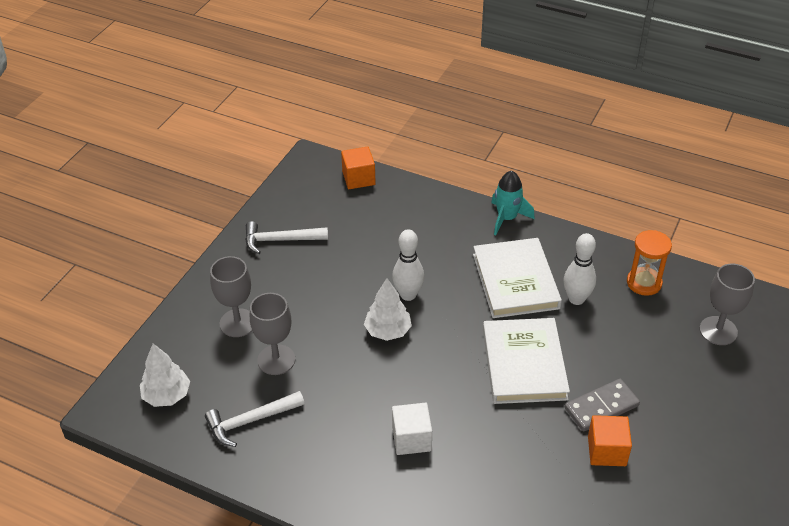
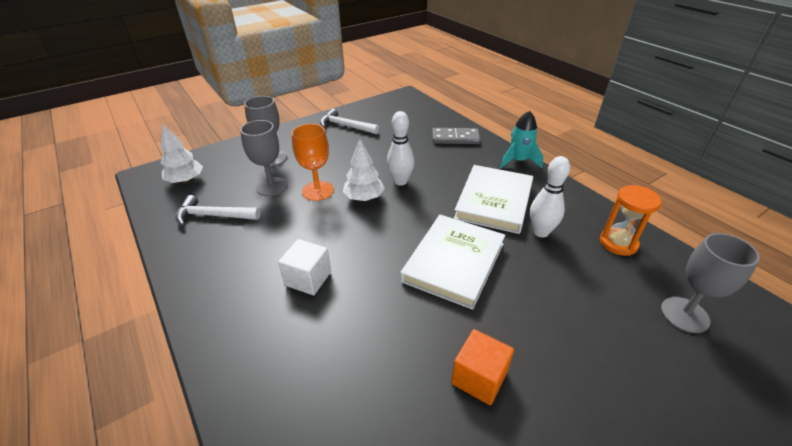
camera: 30 degrees right, 5 degrees down
orange cube [341,147,376,189] -> none
grey domino [565,379,640,431] -> grey domino moved to [432,128,480,144]
none -> orange goblet [292,124,334,201]

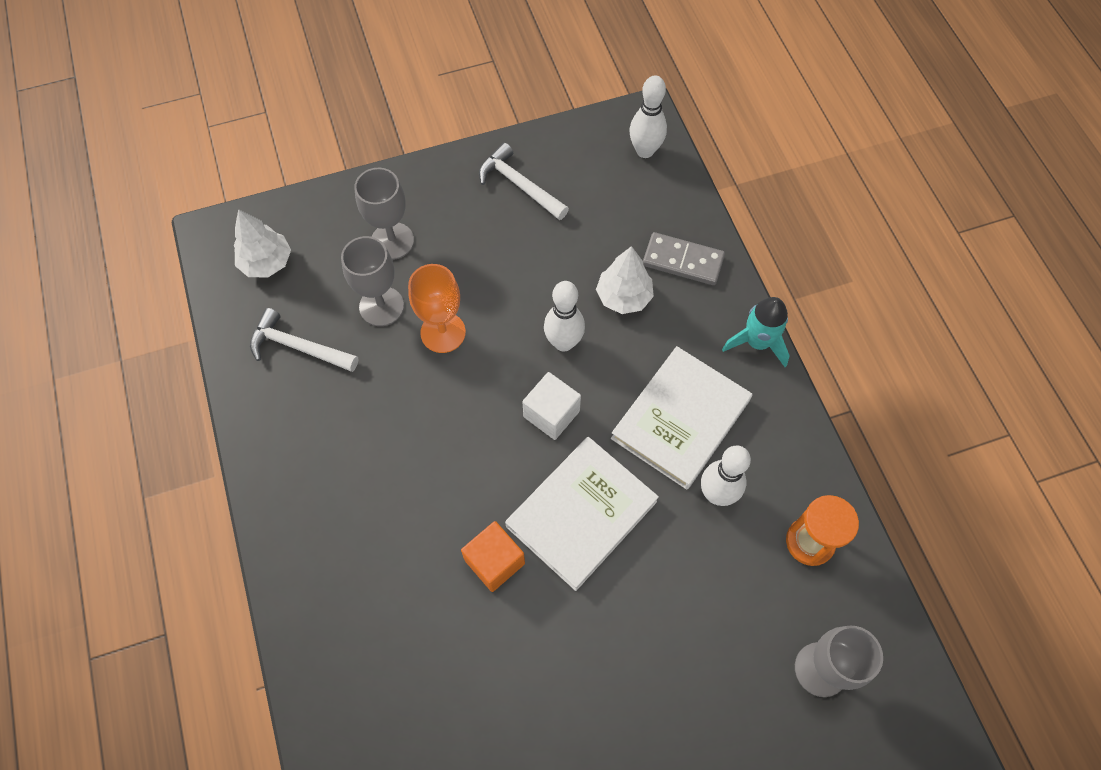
camera: 15 degrees right, 25 degrees up
white cube [278,239,331,295] -> white cube moved to [522,372,581,440]
white tree [343,139,385,201] -> white tree moved to [596,246,654,314]
orange cube [451,329,514,405] -> orange cube moved to [461,521,525,592]
none -> white bowling pin [629,76,667,158]

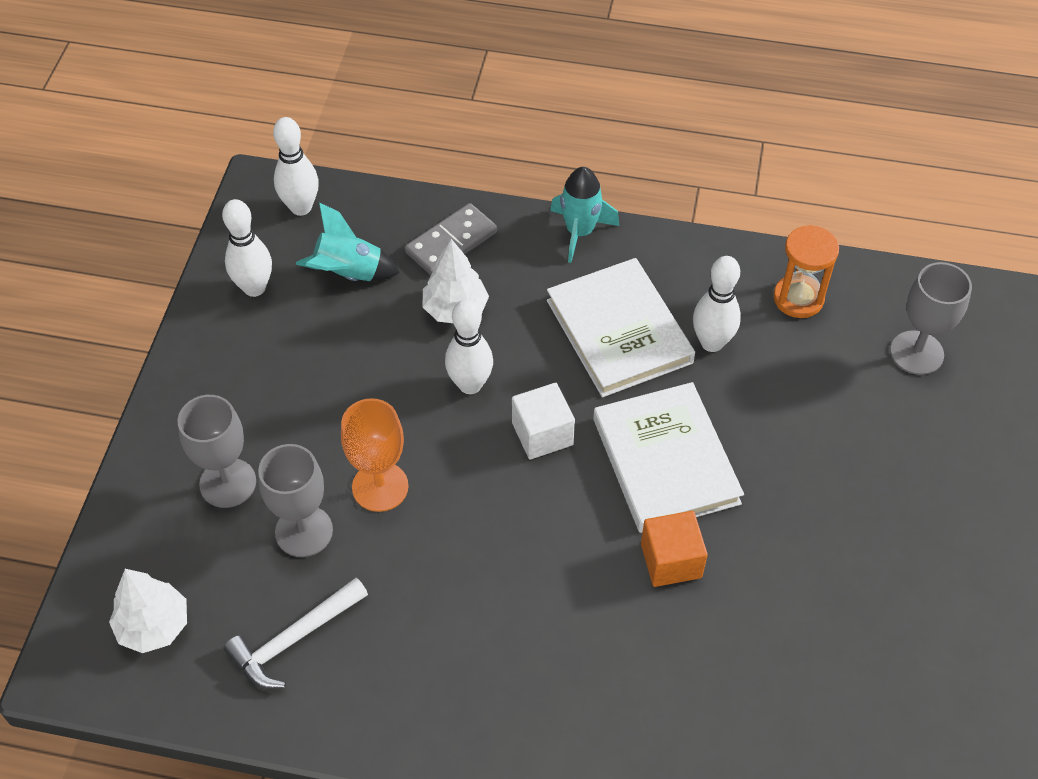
camera: 60 degrees left, 10 degrees down
white hammer [479,143,569,220] -> none
none -> white bowling pin [222,199,272,297]
none -> turquoise rocket [296,202,400,281]

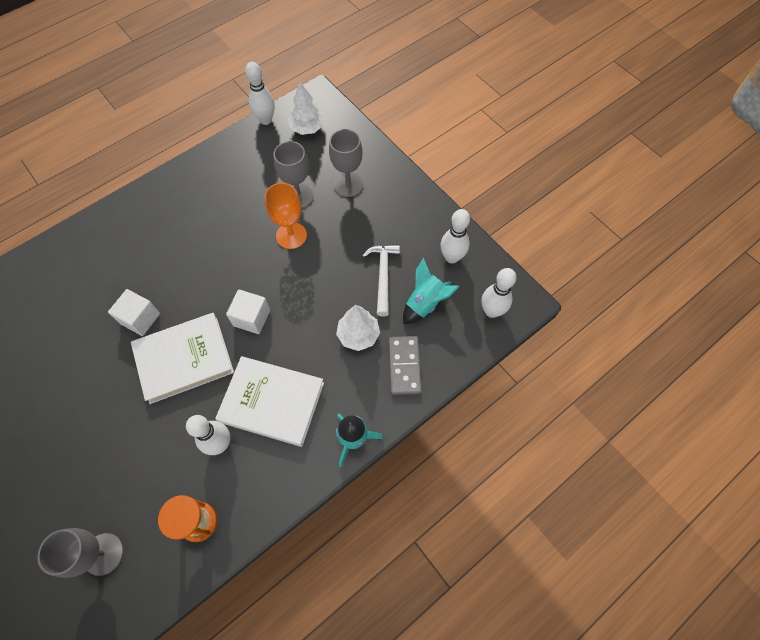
camera: 130 degrees right, 10 degrees up
white hammer [224,578,368,689] -> white hammer moved to [362,244,400,317]
white bowling pin [445,299,493,394] -> white bowling pin moved to [245,62,275,125]
white book [593,382,744,533] -> white book turned 45 degrees counterclockwise [131,313,234,404]
orange cube [641,511,708,587] -> white cube [108,289,160,336]

